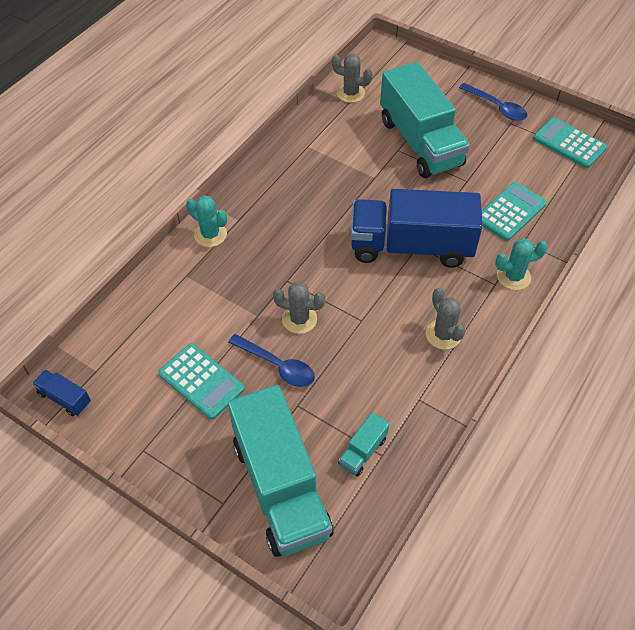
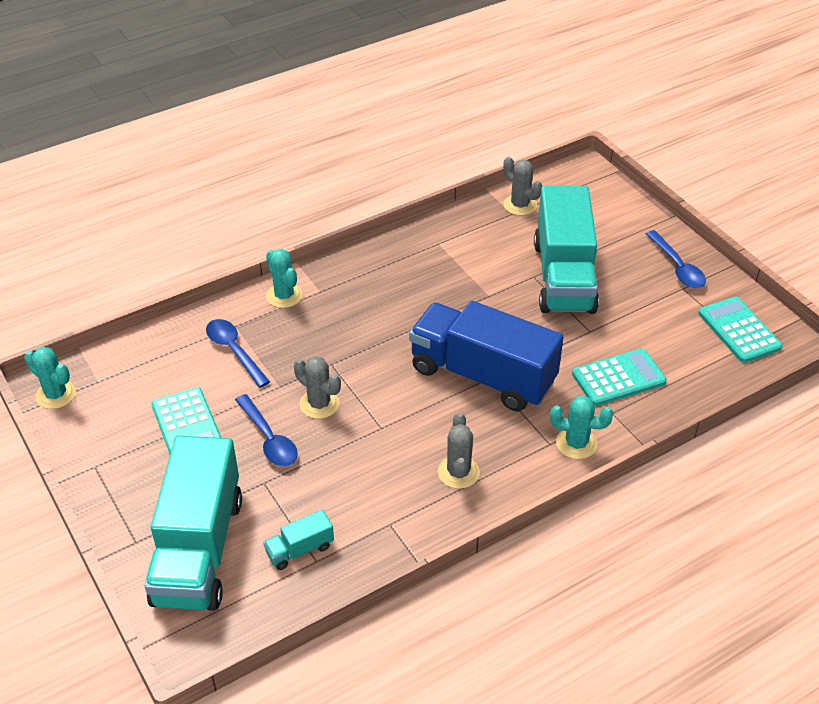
camera: 25 degrees right, 10 degrees down
blue truck [32,369,91,416] -> turquoise cactus [24,347,76,409]
none -> blue spoon [206,319,270,388]

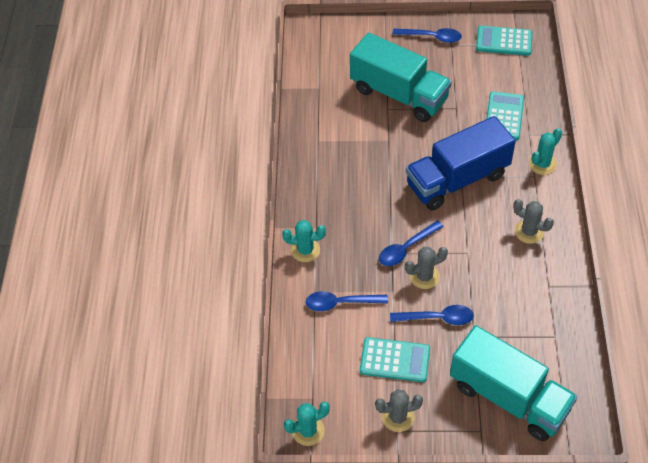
camera: 55 degrees left, 10 degrees up
turquoise truck [263,510,334,570] -> none
grey cactus [503,157,543,216] -> grey cactus moved to [375,389,423,432]
none -> blue spoon [379,220,444,266]

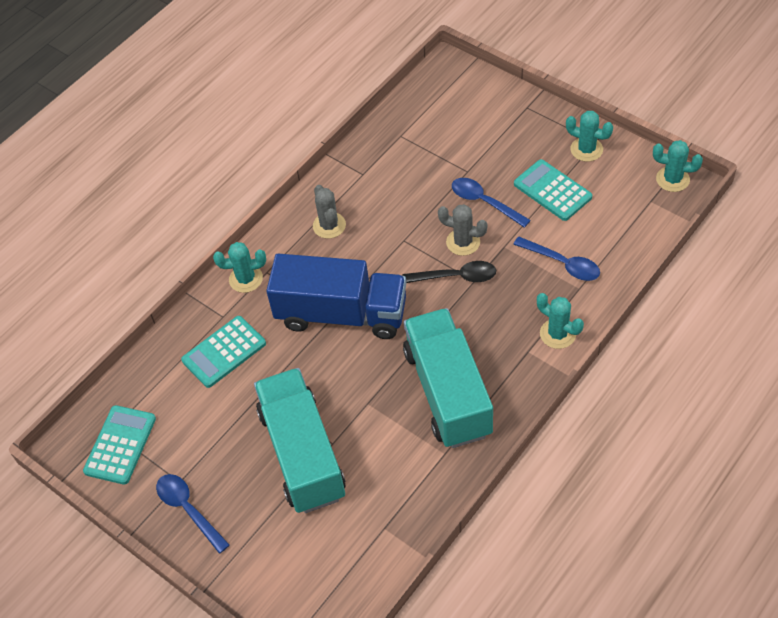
camera: 140 degrees left, 0 degrees up
grey cactus [375,389,423,432] -> turquoise cactus [566,111,613,162]
blue spoon [379,220,444,266] -> black spoon [402,261,496,283]
turquoise truck [450,325,578,441] -> turquoise truck moved to [403,308,493,448]
turquoise calculator [476,26,533,56] -> turquoise calculator turned 120 degrees counterclockwise [83,405,156,485]

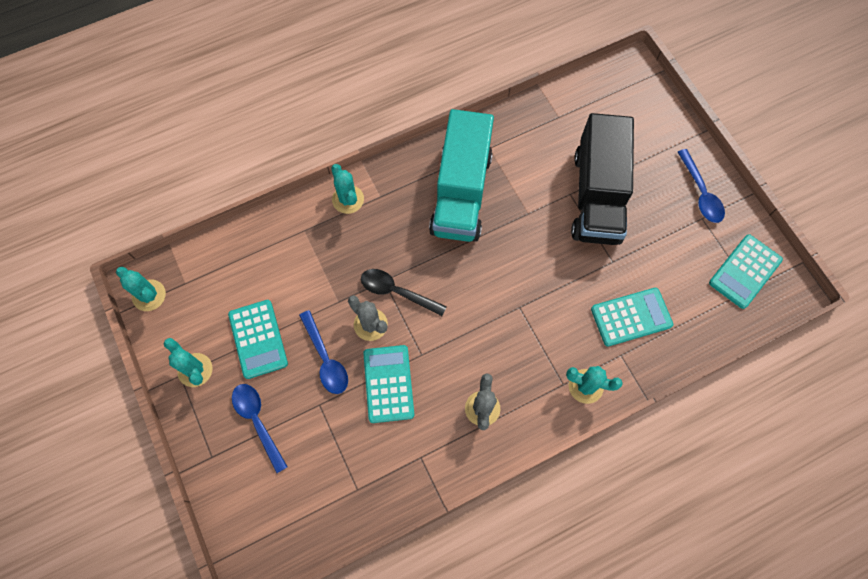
camera: 160 degrees left, 15 degrees up
turquoise truck [254,368,345,513] -> black truck [571,113,634,245]
blue truck [266,254,406,339] -> none
blue spoon [513,237,600,281] -> blue spoon moved to [232,384,288,473]
none -> turquoise calculator [363,345,414,423]

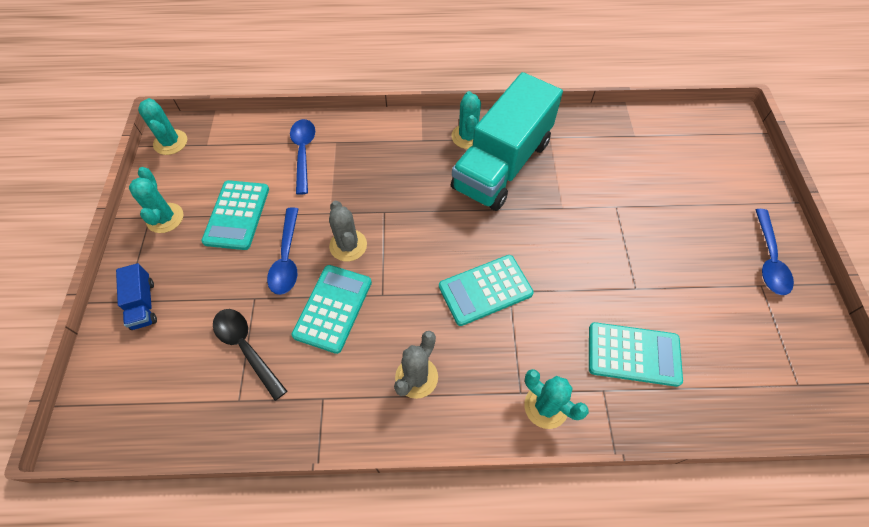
camera: 25 degrees right, 10 degrees down
blue spoon [232,384,288,473] -> blue spoon moved to [290,119,315,195]
turquoise cactus [331,164,364,214] -> turquoise cactus moved to [451,91,481,149]
black spoon [361,269,447,316] -> black spoon moved to [213,309,287,401]
black truck [571,113,634,245] -> none
turquoise calculator [709,234,783,309] -> turquoise calculator moved to [439,255,534,326]
none -> blue truck [116,263,157,330]

